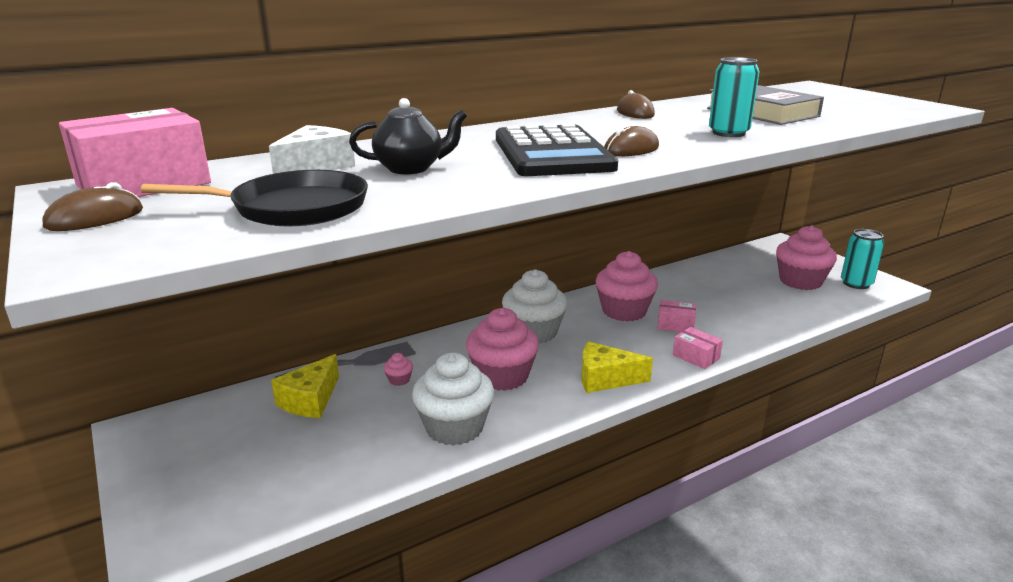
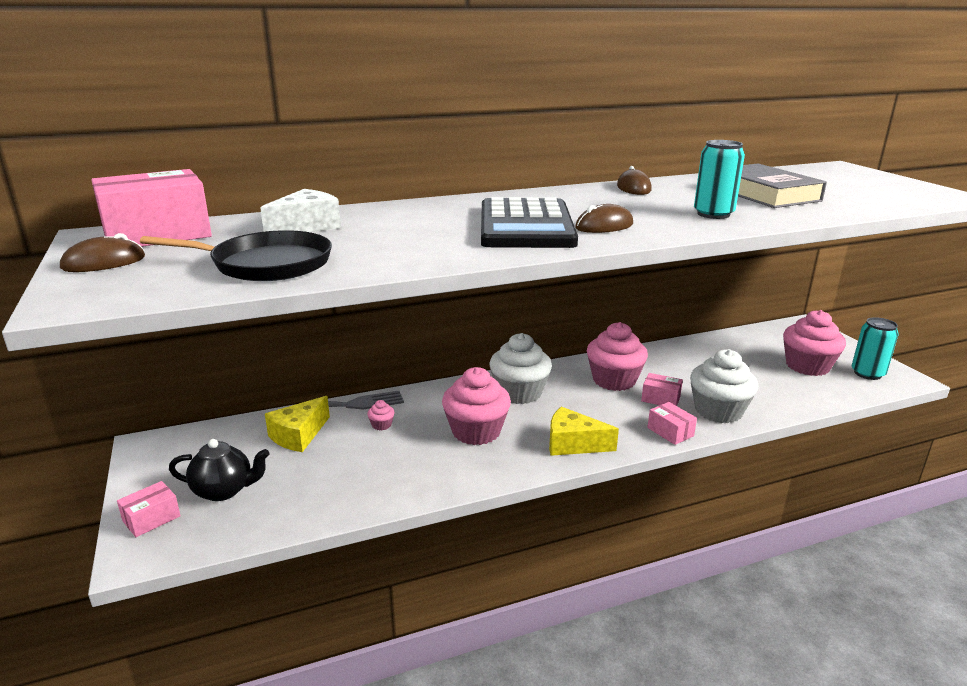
camera: 10 degrees right, 0 degrees up
black teapot [349,98,467,174] -> black teapot moved to [169,439,269,501]
white cupcake [412,353,494,446] -> white cupcake moved to [690,349,758,423]
none -> pink box [117,481,181,537]

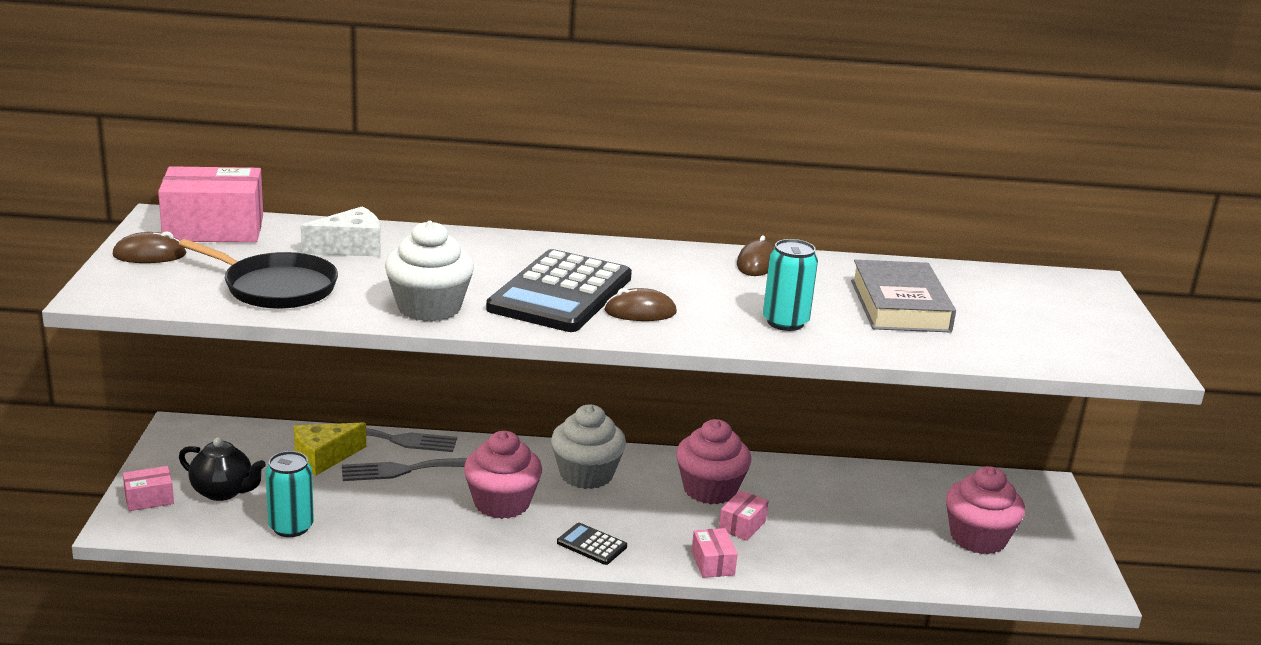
camera: 20 degrees right, 0 degrees up
pink cupcake [367,400,395,430] -> grey fork [342,458,467,481]
yellow cheese [549,407,619,456] -> black calculator [557,523,627,565]
pink box [641,373,683,406] -> pink box turned 75 degrees clockwise [719,490,769,541]
white cupcake [690,349,758,423] -> white cupcake moved to [385,221,474,322]
turquoise can [852,317,899,380] -> turquoise can moved to [265,451,314,537]

